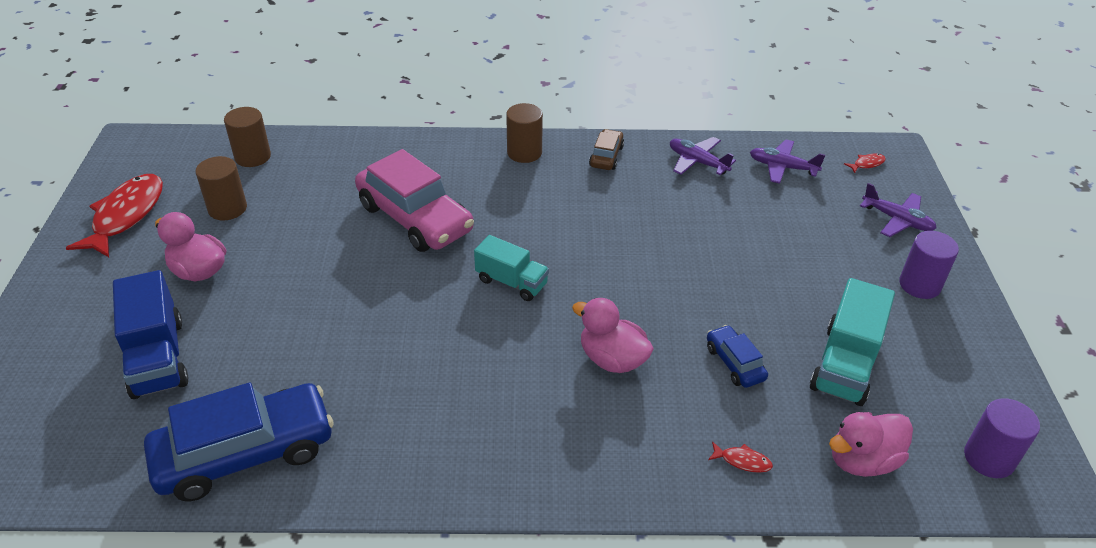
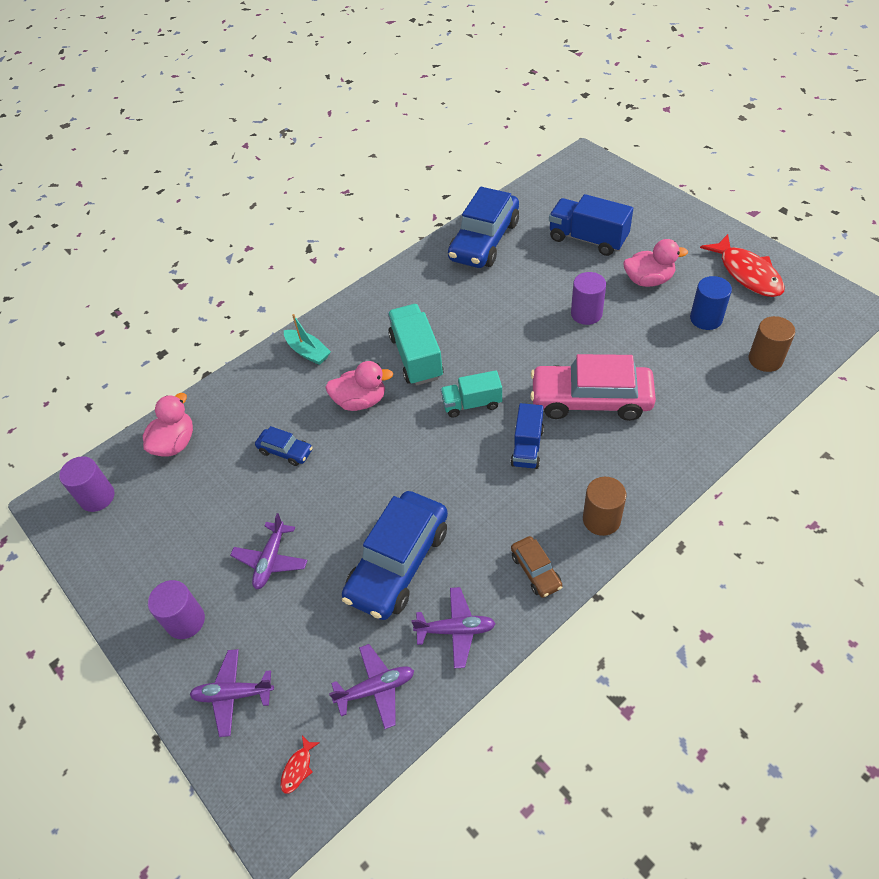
camera: 145 degrees right, 10 degrees up
brown cylinder [195,156,247,220] -> blue cylinder [690,276,732,330]
red fish [708,441,773,473] -> none
turquoise truck [810,278,895,406] -> turquoise truck moved to [388,304,444,386]
none -> purple plane [230,513,308,589]
none -> turquoise boat [284,314,331,365]
none -> blue car [342,491,448,620]
none -> blue truck [510,403,544,469]
none -> purple cylinder [571,272,606,325]

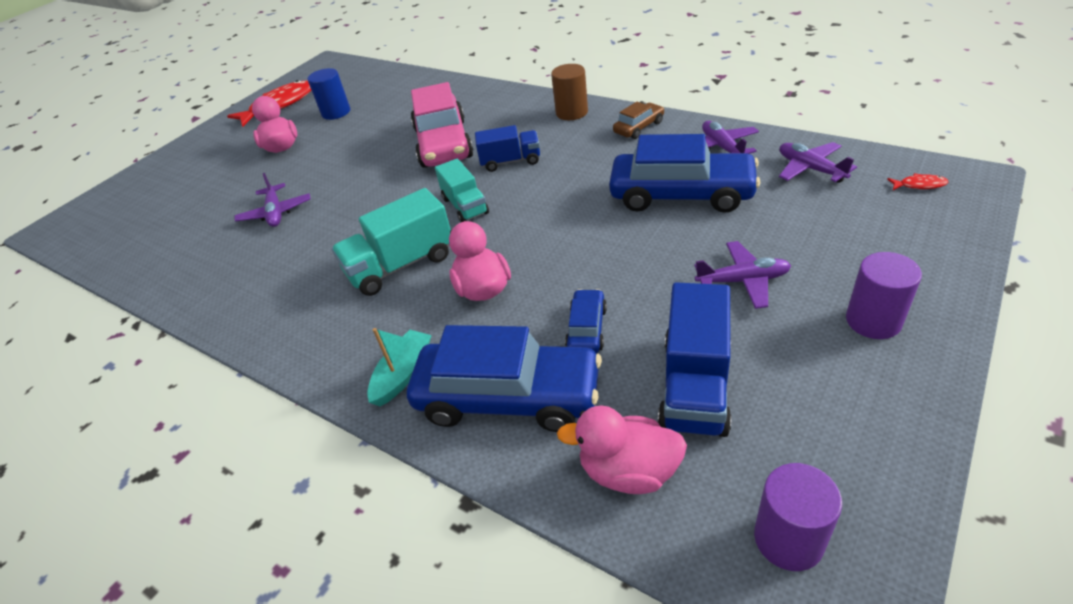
camera: 105 degrees left, 10 degrees down
purple plane [189,649,274,737] -> purple plane moved to [234,173,311,227]
blue car [448,187,519,268] -> blue car moved to [407,325,602,432]
blue truck [549,194,633,256] -> blue truck moved to [658,282,732,437]
purple cylinder [571,272,606,325] -> none
brown cylinder [749,316,795,372] -> none

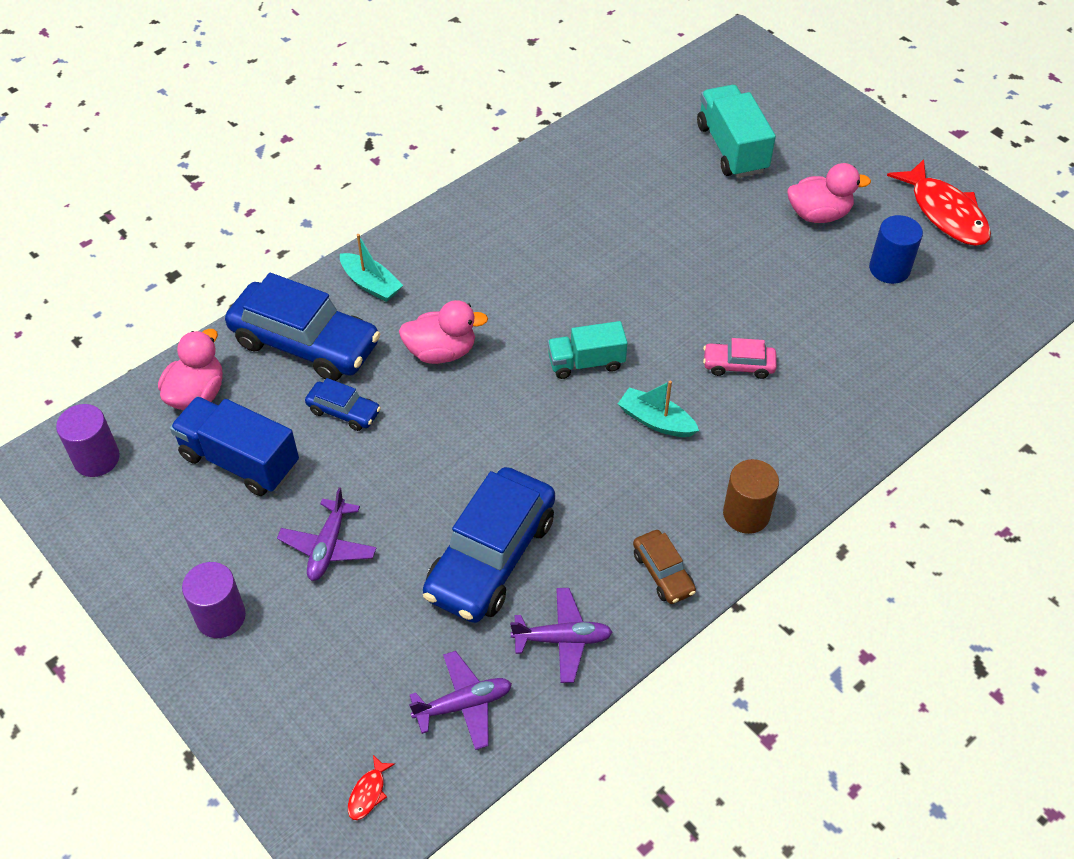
camera: 100 degrees right, 10 degrees up
purple plane [234,173,311,227] -> none
turquoise truck [331,188,451,296] -> turquoise truck moved to [697,85,776,178]
blue car [407,325,602,432] -> blue car turned 90 degrees counterclockwise [225,273,380,381]
pink car [411,82,473,168] -> pink car [703,338,777,379], size x0.47
blue truck [475,125,540,172] -> turquoise boat [618,380,699,437]

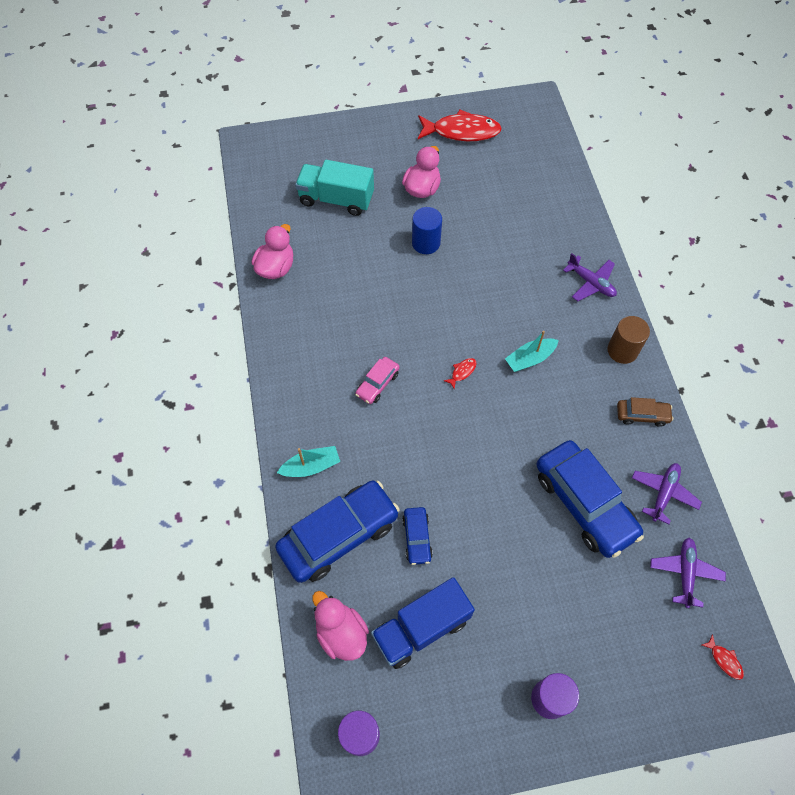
camera: 60 degrees left, 10 degrees up
purple plane [277,487,376,581] -> purple plane moved to [563,253,617,301]
blue car [305,378,381,431] -> blue car turned 120 degrees clockwise [402,507,433,565]
pink duck [399,300,488,364] -> pink duck moved to [252,224,293,279]
turquoise truck [548,321,628,379] -> red fish [444,358,476,390]
pink car [703,338,777,379] -> pink car moved to [355,357,400,404]
blue cylinder [869,215,923,284] -> blue cylinder moved to [412,207,442,254]

